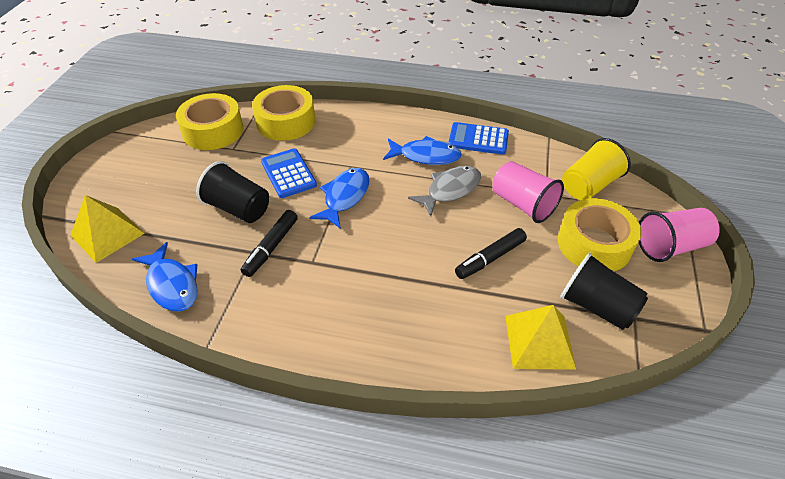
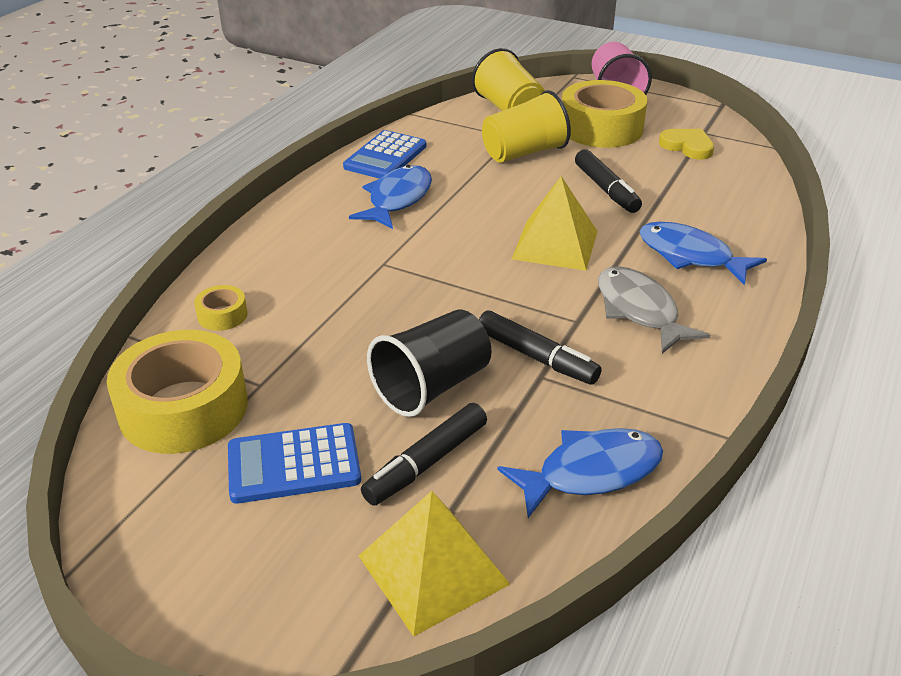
camera: 75 degrees left, 10 degrees down
yellow tape [252,85,315,141] -> yellow tape [194,285,248,331], size x0.44
blue calculator [261,149,317,198] -> blue calculator moved to [228,423,361,504]
blue fish [309,168,370,229] -> blue fish moved to [639,222,767,285]
grey fish [408,166,481,216] -> grey fish moved to [598,266,710,354]
pink cup [492,161,564,223] -> yellow cup [482,90,571,163]
yellow pyramid [505,305,576,370] -> yellow pyramid moved to [512,176,598,271]
black cup [560,253,648,330] -> yellow heart [659,129,714,160]
none -> black marker [361,403,487,506]

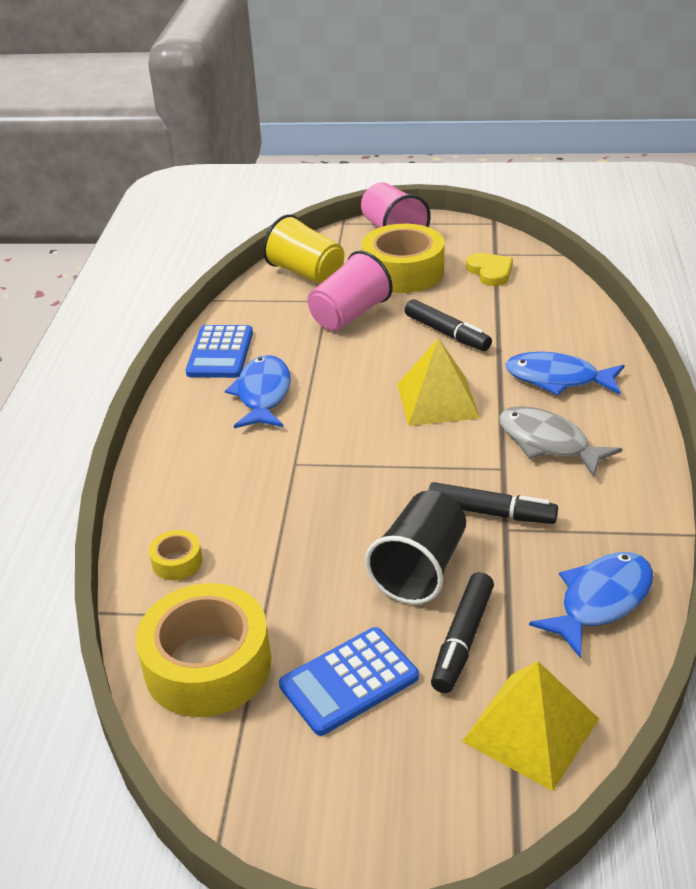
camera: 20 degrees left, 0 degrees up
yellow cup [482,90,571,163] -> pink cup [308,251,393,331]
yellow heart [659,129,714,160] -> yellow heart turned 45 degrees clockwise [466,253,513,286]

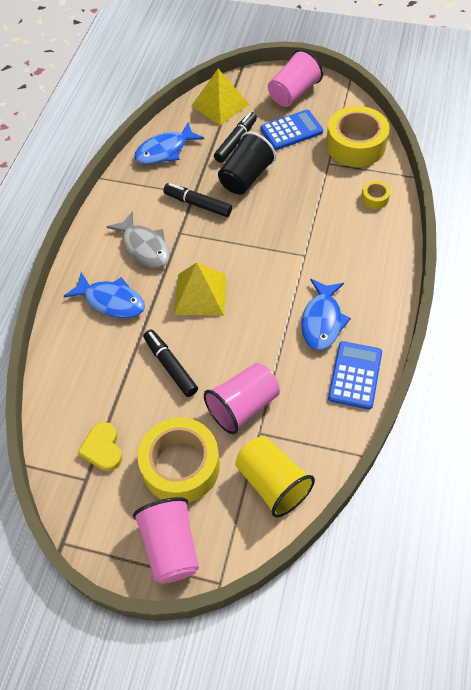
camera: 170 degrees left, 20 degrees up
none -> pink cup [268,49,323,107]

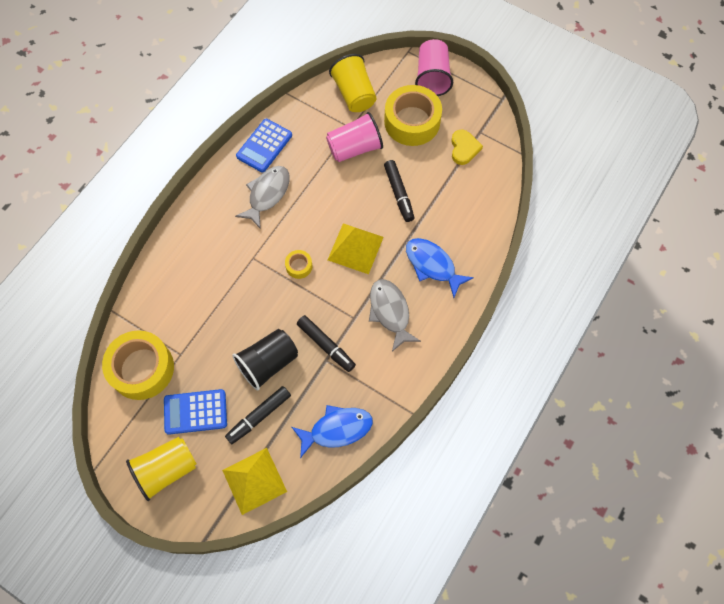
camera: 165 degrees left, 10 degrees up
pink cup [268,49,323,107] -> yellow cup [126,437,196,501]
blue fish [301,279,351,350] -> grey fish [235,166,290,229]
yellow tape [361,181,391,209] -> yellow tape moved to [285,250,312,279]

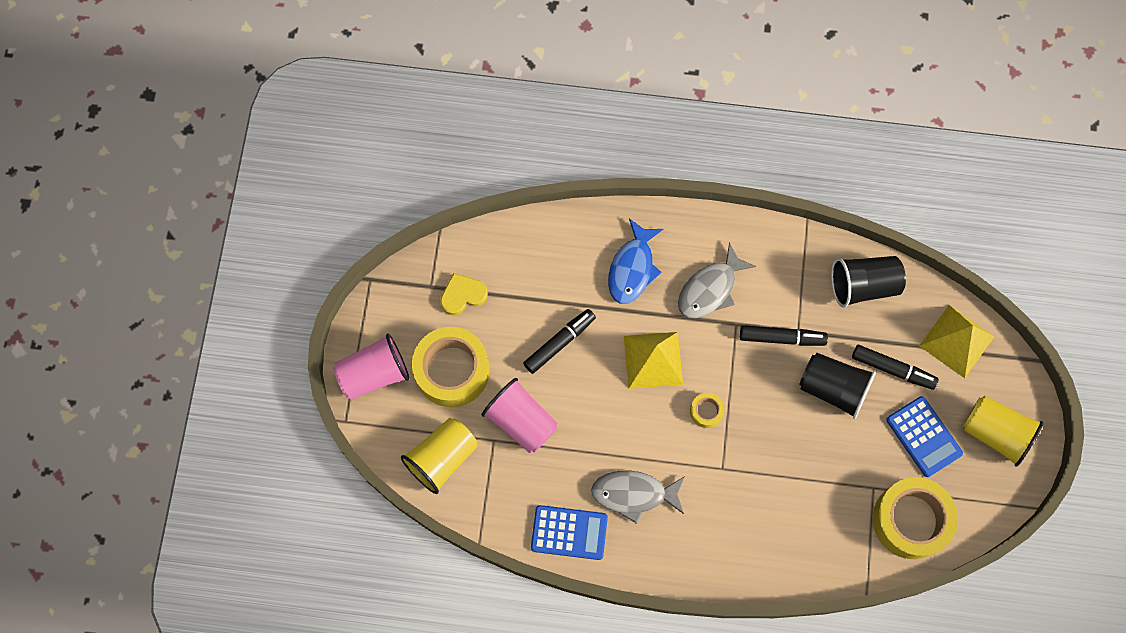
camera: 115 degrees left, 5 degrees up
blue fish [292,405,373,458] -> black cup [831,256,906,308]
black marker [297,315,356,372] -> black marker turned 75 degrees clockwise [740,325,828,346]

